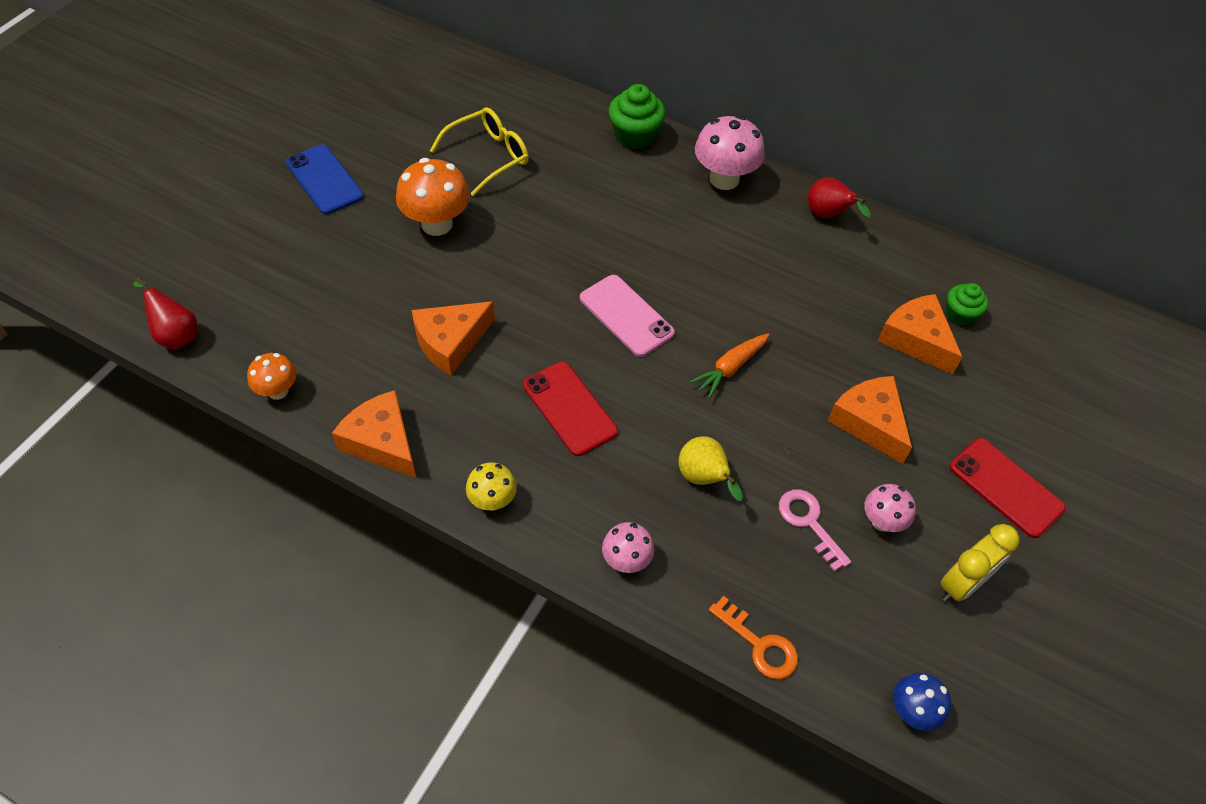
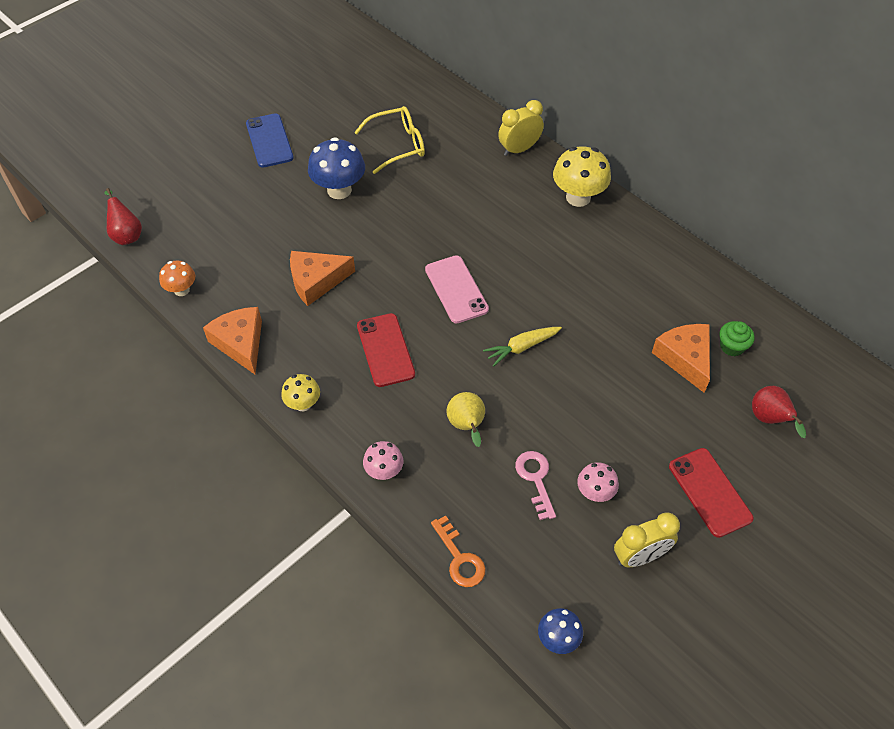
camera: 20 degrees right, 0 degrees up
orange mushroom [396,158,470,236] -> blue mushroom [308,137,365,199]
green cupcake [609,84,666,150] -> yellow clock [498,100,544,156]
orange carrot [690,333,770,399] -> yellow carrot [483,327,562,367]
pink mushroom [695,115,765,190] -> yellow mushroom [553,146,611,207]
red pear [808,177,871,218] -> red pear moved to [752,386,806,438]
orange cheese [828,376,912,464] -> none

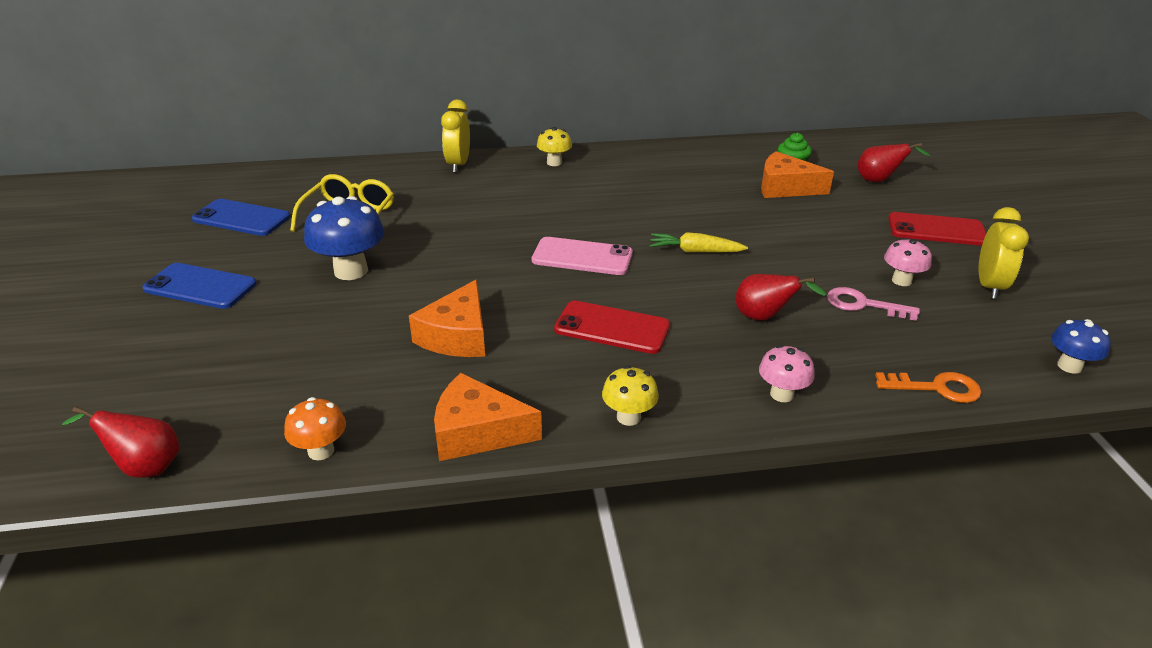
camera: 55 degrees left, 20 degrees down
yellow pear [447,392,485,447] -> red pear [735,274,827,321]
yellow carrot [483,327,562,367] -> yellow carrot turned 90 degrees clockwise [650,232,748,253]
yellow mushroom [553,146,611,207] -> yellow mushroom [537,127,572,166], size x0.58
none -> blue phone [192,199,290,236]

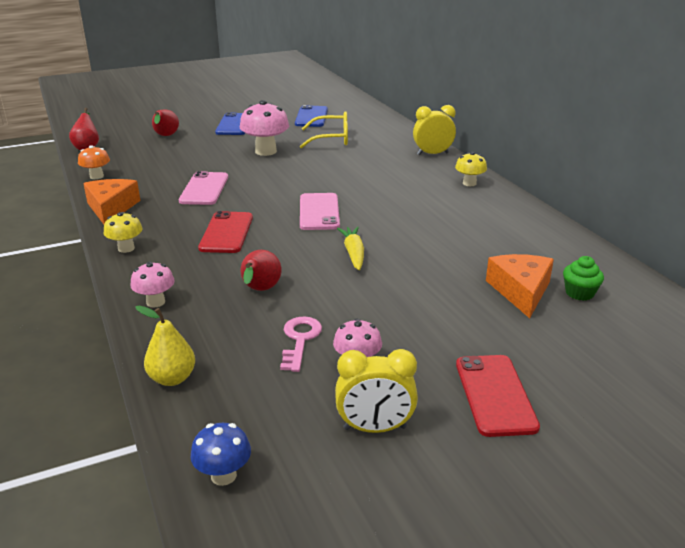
camera: 75 degrees right, 5 degrees down
blue mushroom [304,196,385,280] -> pink mushroom [240,100,289,156]
orange cheese [409,279,485,357] -> pink phone [179,171,228,205]
red pear [857,143,930,182] -> red pear moved to [152,109,179,136]
orange key [875,372,982,403] -> yellow pear [135,306,195,386]

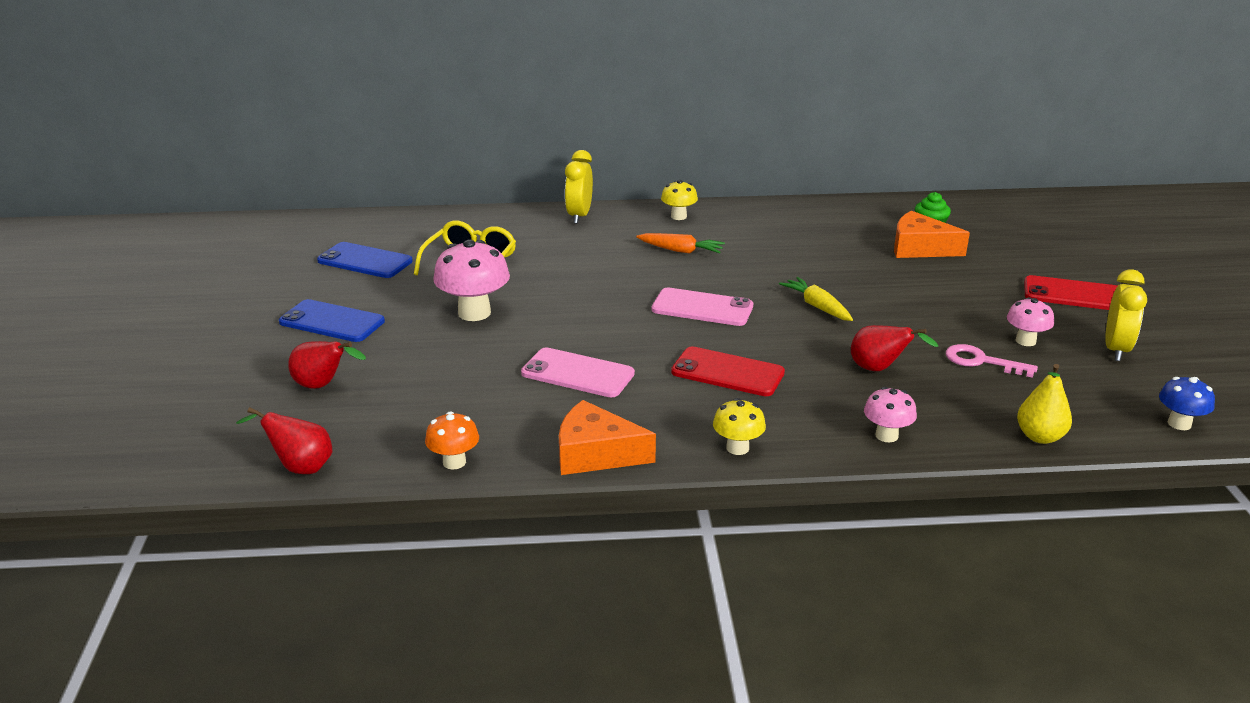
camera: 70 degrees left, 0 degrees up
yellow carrot [337,226,364,270] -> yellow carrot turned 45 degrees clockwise [779,277,853,321]
none -> orange carrot [636,233,725,254]

